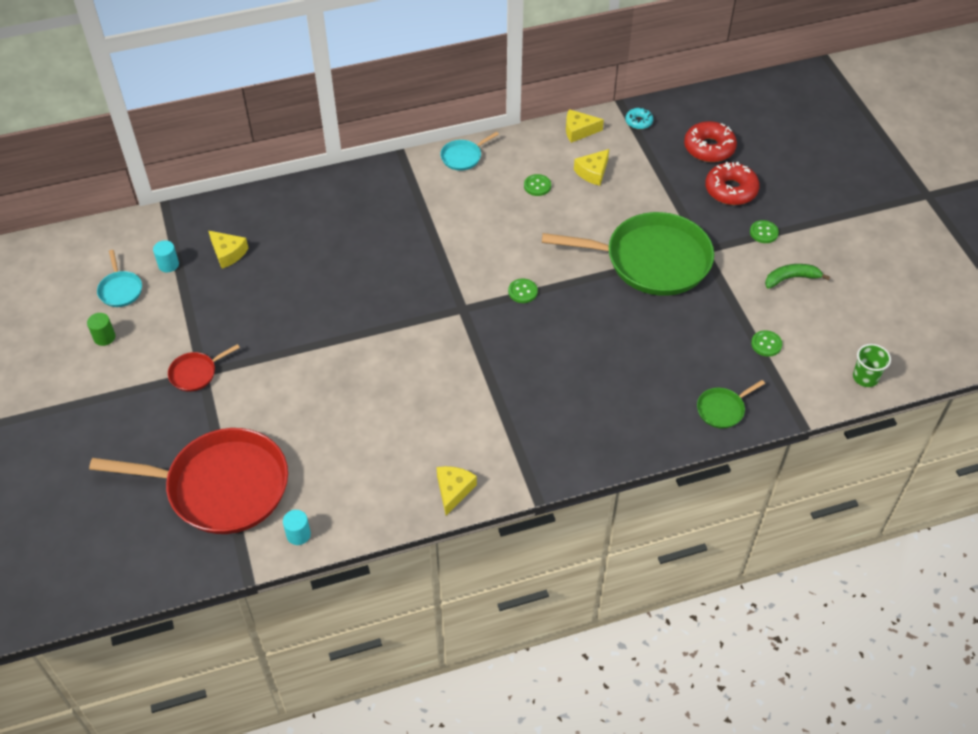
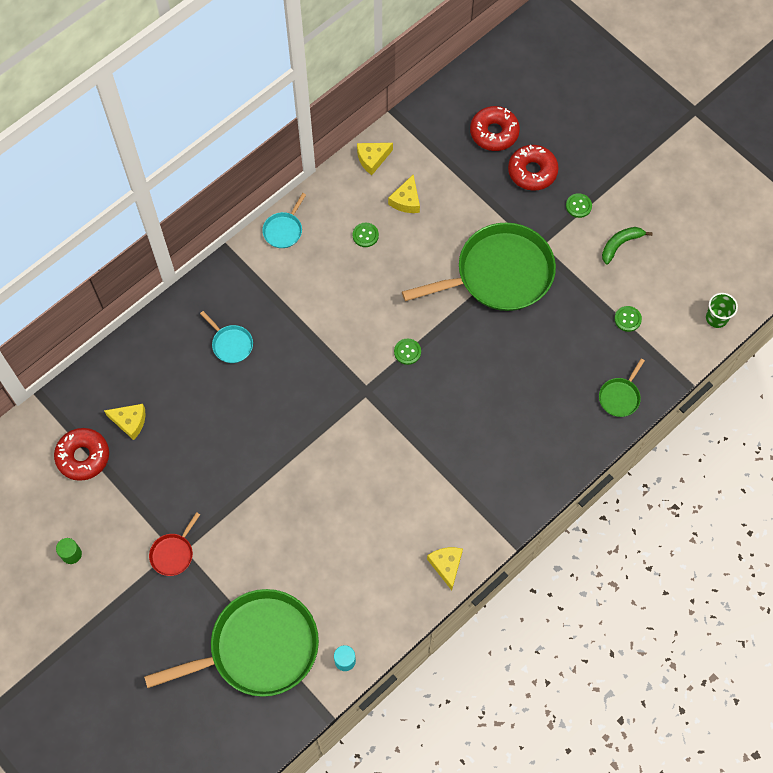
camera: 25 degrees left, 15 degrees up
red pan [89,428,288,534] -> green pan [144,589,319,697]
turquoise pan [97,250,142,307] -> turquoise pan moved to [200,311,253,363]
turquoise cylinder [153,240,179,272] -> red donut [54,428,109,481]
turquoise donut [625,108,653,129] -> none

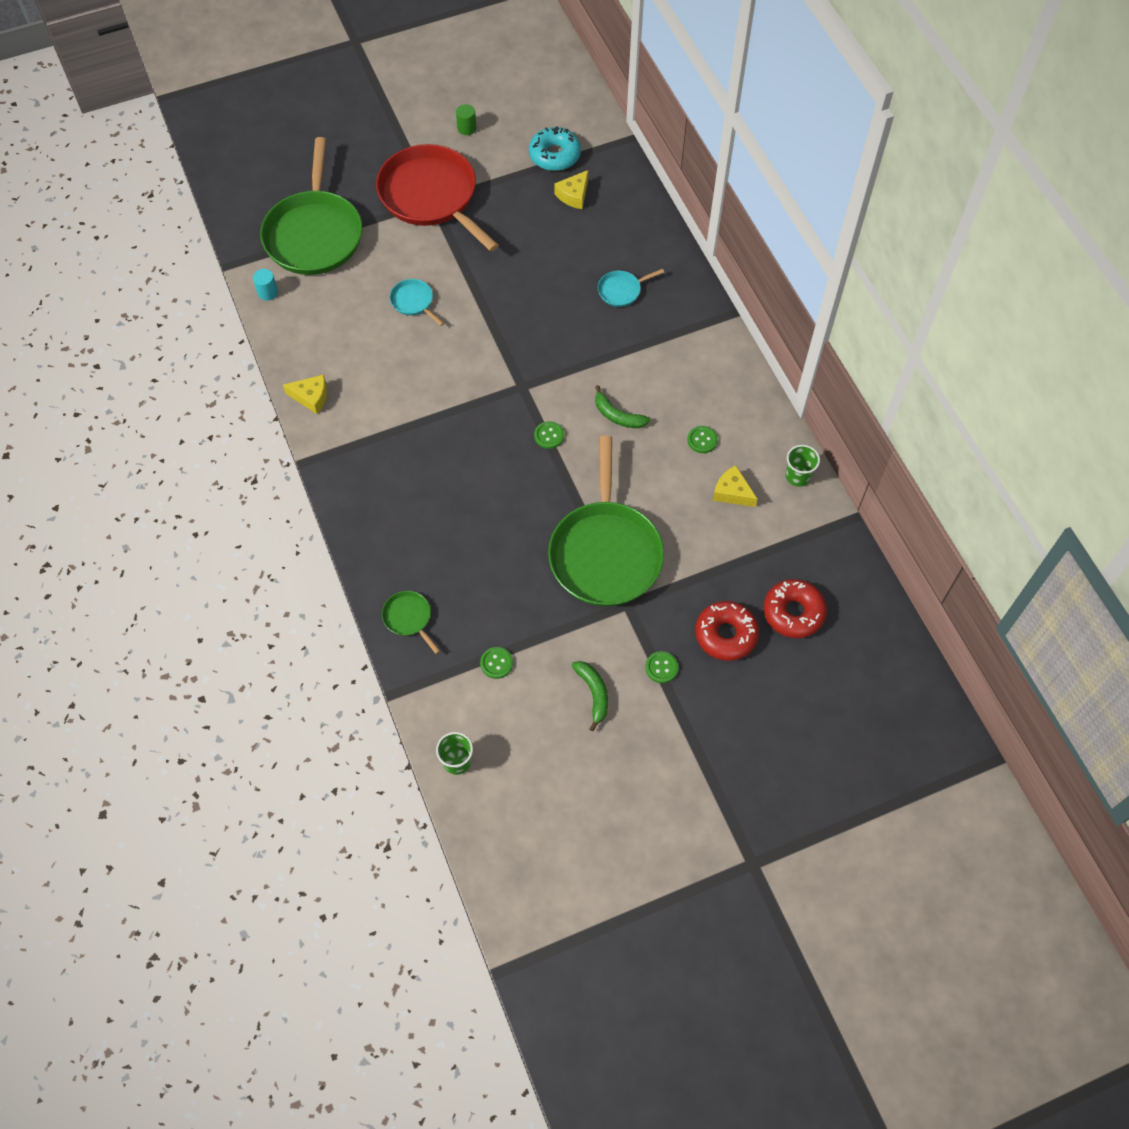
camera: 110 degrees right, 5 degrees down
red donut [54,428,109,481] -> turquoise donut [529,126,581,171]
red pan [149,512,200,576] -> red pan [376,144,499,252], size x2.40
turquoise pan [262,193,306,248] -> turquoise pan moved to [390,279,444,326]
yellow cheese [357,143,393,175] -> green cup [786,445,820,487]
none -> green banana [595,385,651,428]

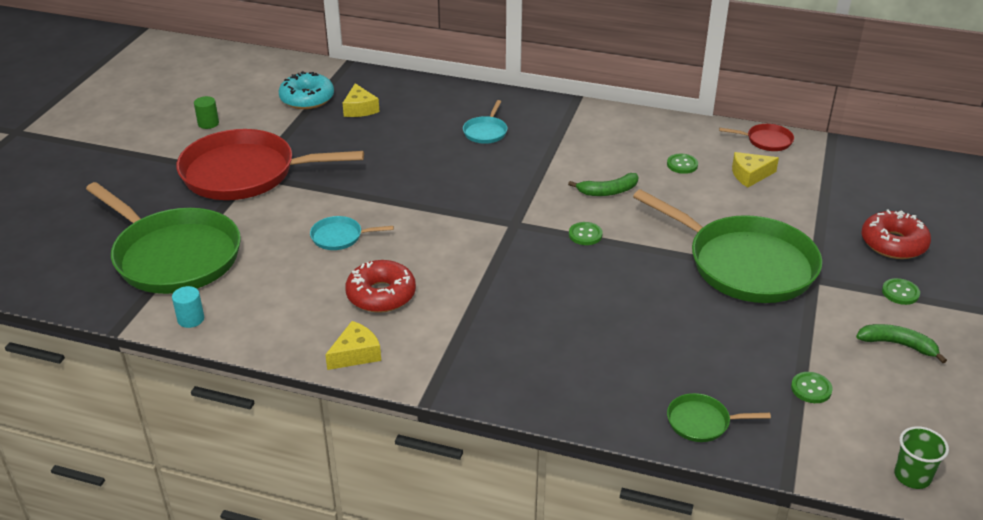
camera: 50 degrees left, 25 degrees down
red donut [764,579,827,638] -> red donut moved to [345,260,416,313]
green cup [786,445,820,487] -> red pan [719,124,794,151]

